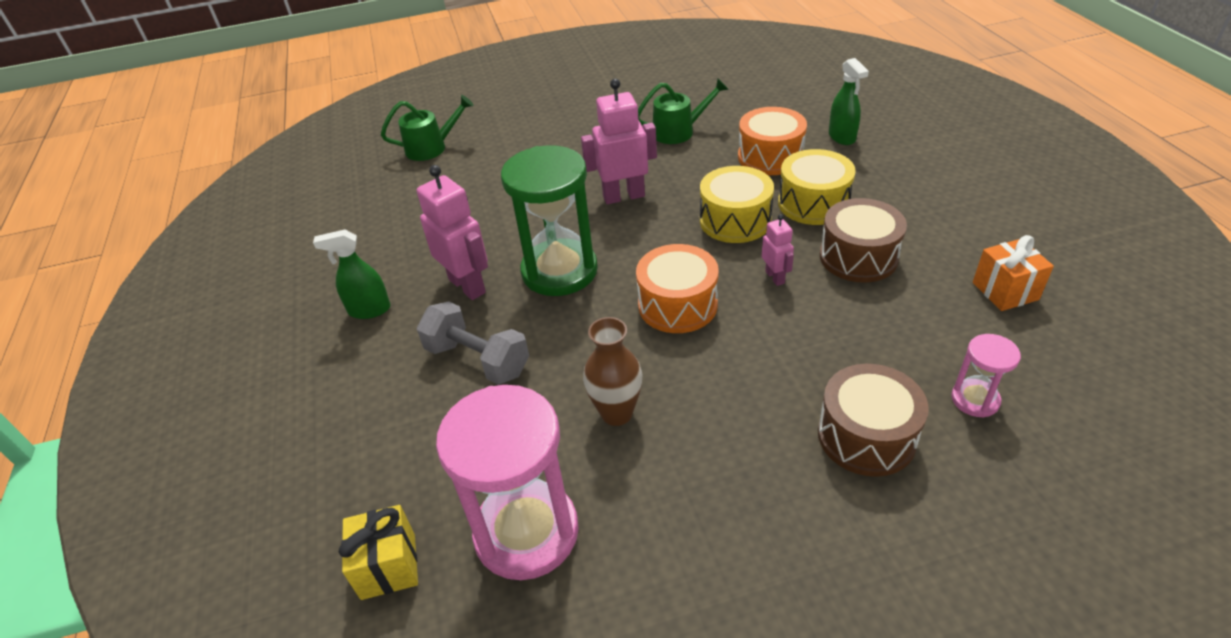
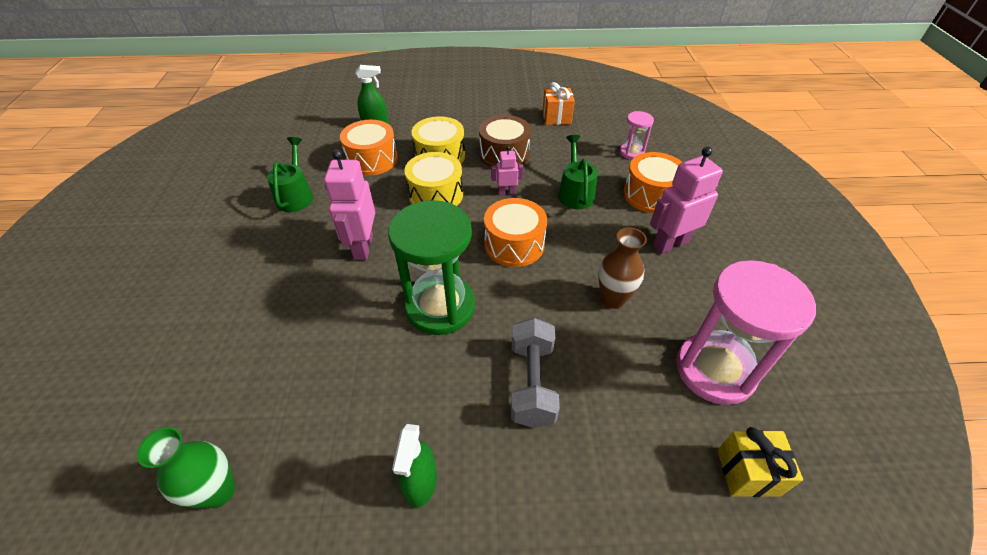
camera: 80 degrees left, 5 degrees up
green watering can [381,95,474,161] -> green watering can moved to [558,135,598,209]
pink robot [417,165,488,300] -> pink robot moved to [650,147,723,254]
grey dumbbell [417,301,529,385] -> grey dumbbell turned 45 degrees counterclockwise [511,318,560,428]
brown drum [818,364,929,477] -> orange drum [623,152,683,213]
none -> green vase [137,427,235,508]

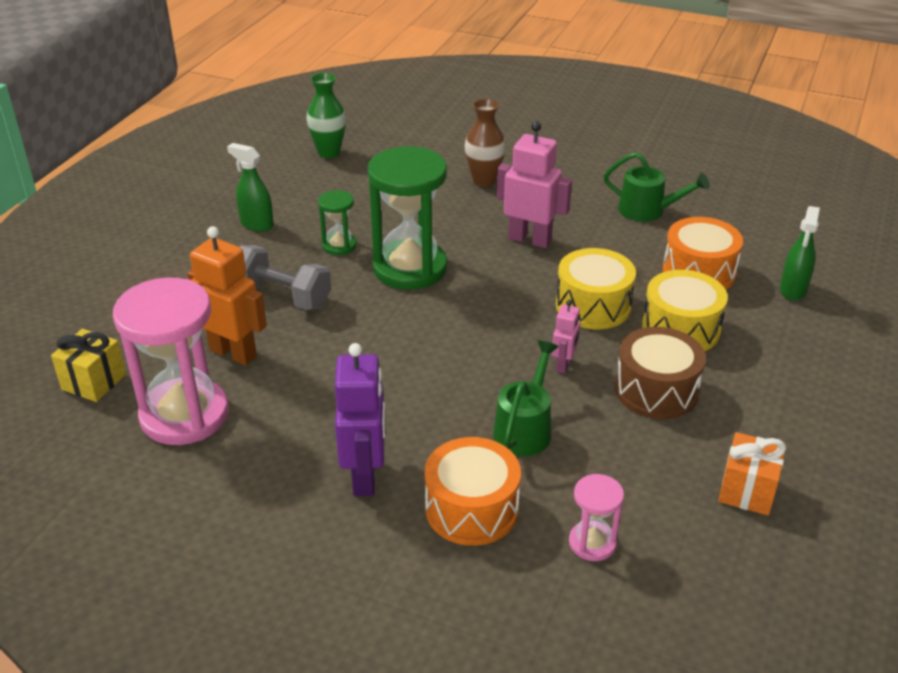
camera: 115 degrees right, 10 degrees down
orange drum [484,198,547,267] -> none
green watering can [558,135,598,209] -> green watering can turned 90 degrees counterclockwise [493,340,559,456]
brown vase [598,227,647,309] -> brown vase moved to [465,99,506,187]
pink robot [650,147,723,254] -> purple robot [335,343,385,496]
none -> orange robot [187,226,267,366]
none -> green hourglass [318,190,357,255]

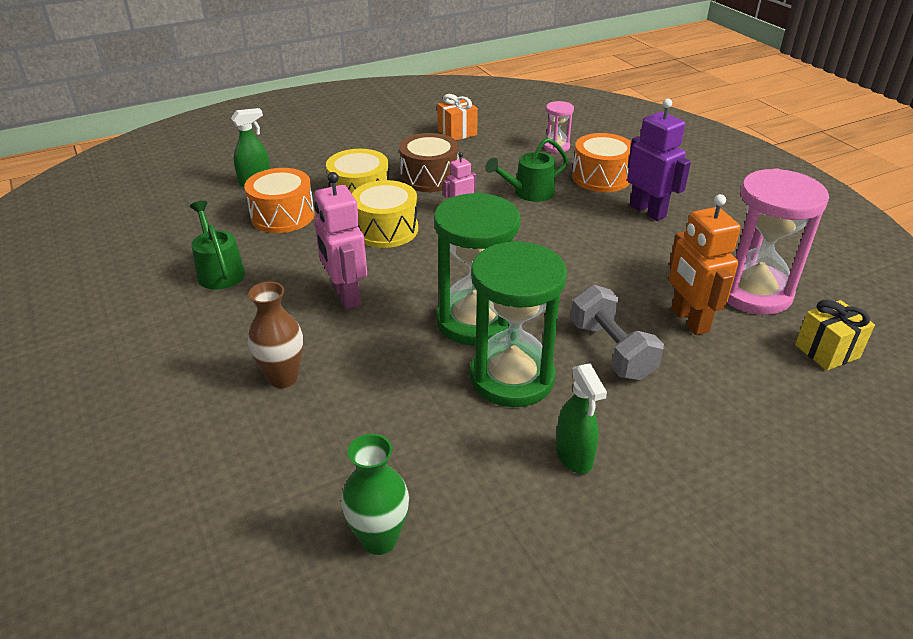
camera: 140 degrees left, 0 degrees up
green hourglass [318,190,357,255] -> green hourglass [470,241,567,407], size x2.10
purple robot [335,343,385,496] -> purple robot turned 105 degrees clockwise [627,98,691,221]

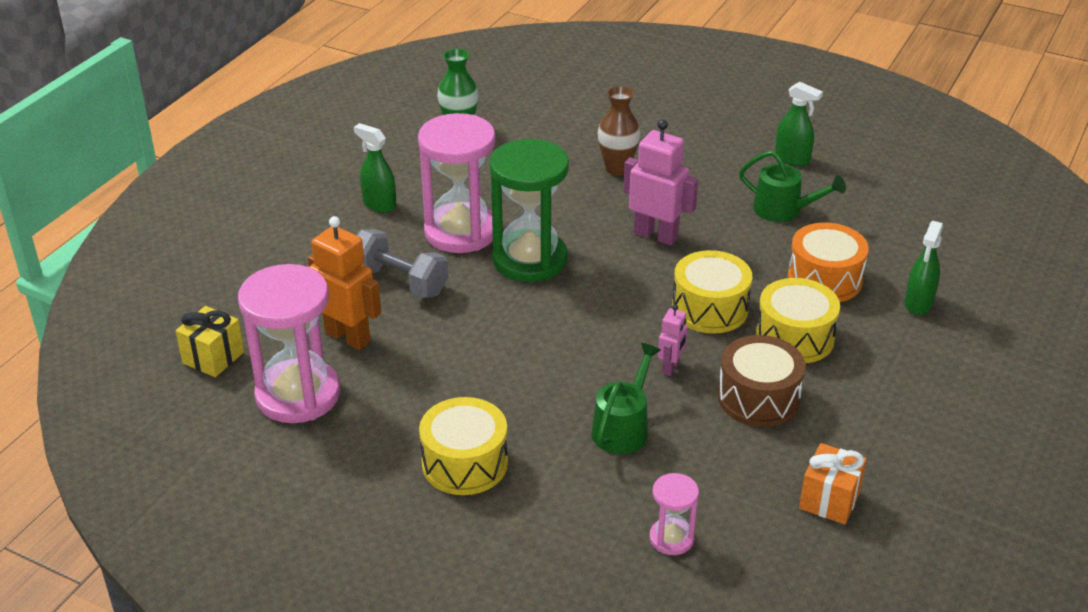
camera: 145 degrees right, 0 degrees up
green hourglass [470,241,567,407] -> pink hourglass [418,113,495,253]
orange drum [572,133,632,192] -> none
purple robot [627,98,691,221] -> yellow drum [419,397,508,495]
none -> green spray bottle [775,82,823,166]

